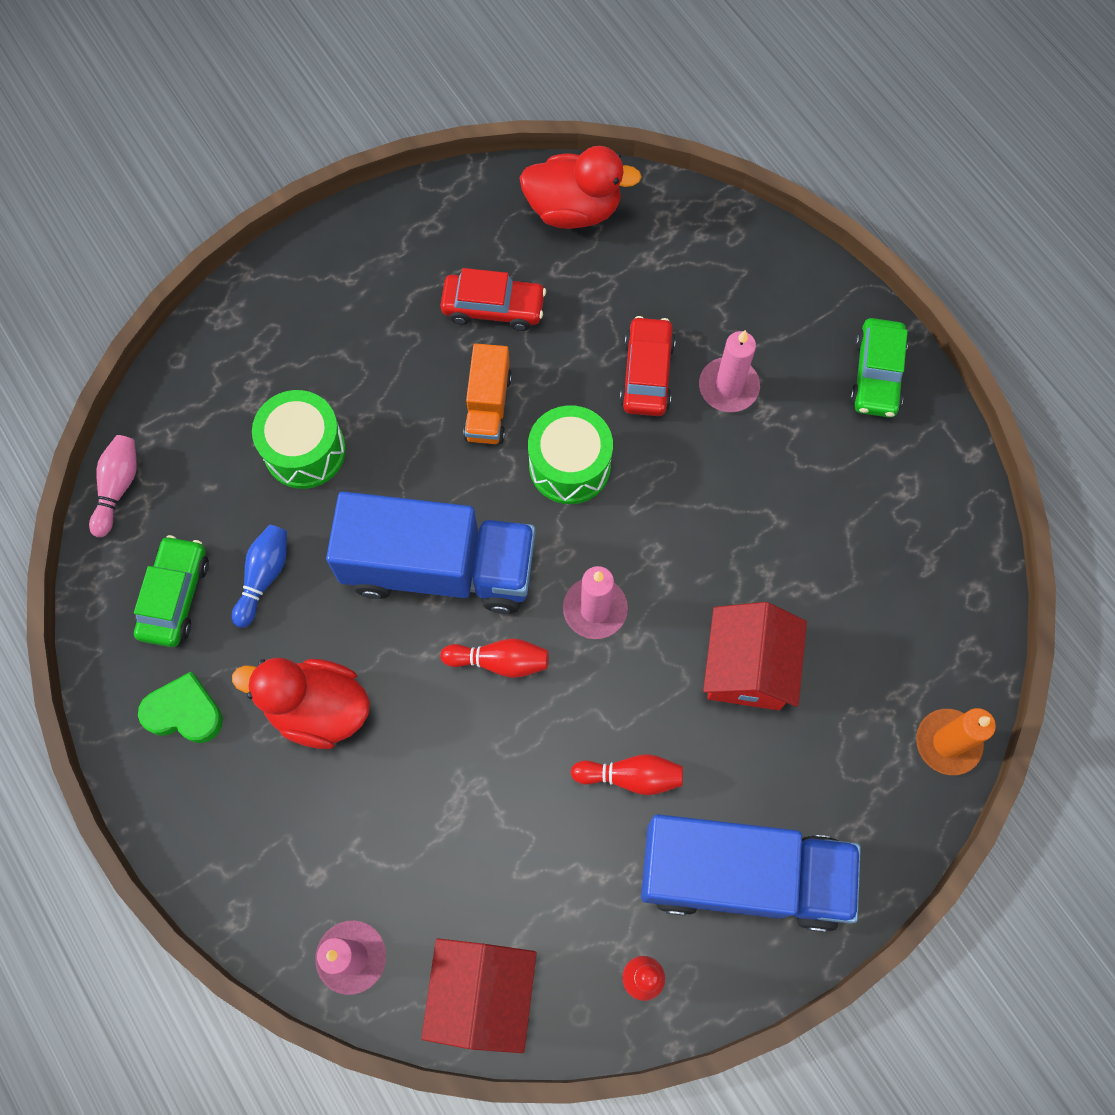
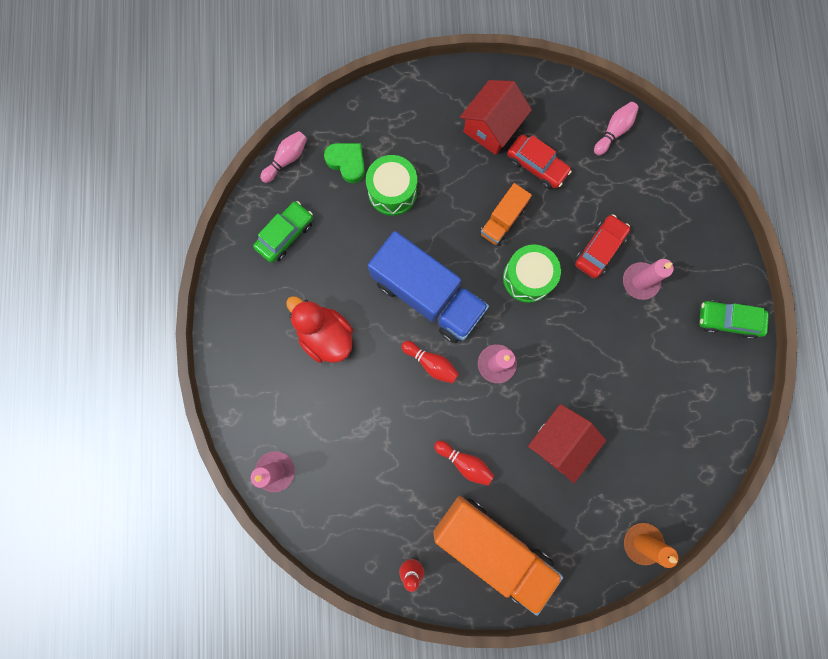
camera: 30 degrees right, 10 degrees up
green heart [138,672,223,743] -> green heart moved to [324,143,365,183]
blue bowling pin [232,525,287,628] -> none
red house [421,939,537,1053] -> red house moved to [460,80,532,155]
red duck [520,146,642,229] -> pink bowling pin [594,102,639,156]
blue truck [641,814,861,932] -> orange truck [433,496,563,616]
green car [850,318,908,417] -> green car turned 60 degrees clockwise [699,300,769,339]

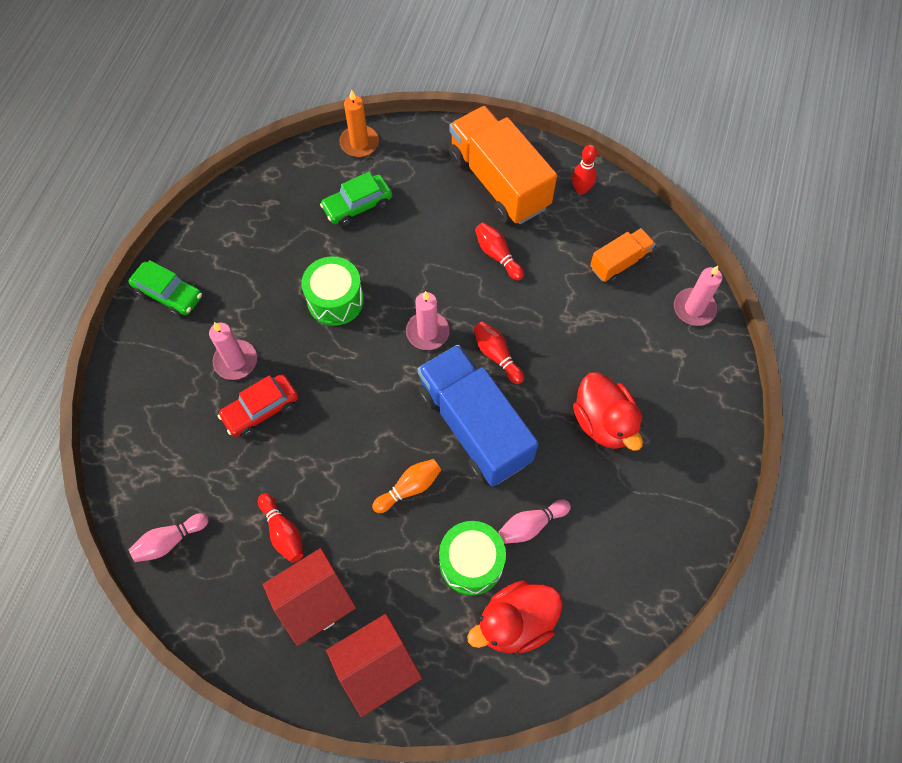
camera: 160 degrees left, 15 degrees down
green car [253,201,313,263] -> green car moved to [320,172,392,226]
pink bowling pin [260,131,307,183] -> pink bowling pin moved to [499,500,571,544]
green heart [324,143,365,183] -> red duck [467,580,563,653]
orange truck [479,183,532,246] -> orange truck moved to [590,228,656,283]
green drum [503,244,561,303] -> green drum moved to [301,256,364,326]
red car [507,134,572,189] -> red bowling pin [258,493,303,563]
red house [528,404,606,483] -> red house moved to [326,614,422,717]
none -> orange bowling pin [372,459,441,513]

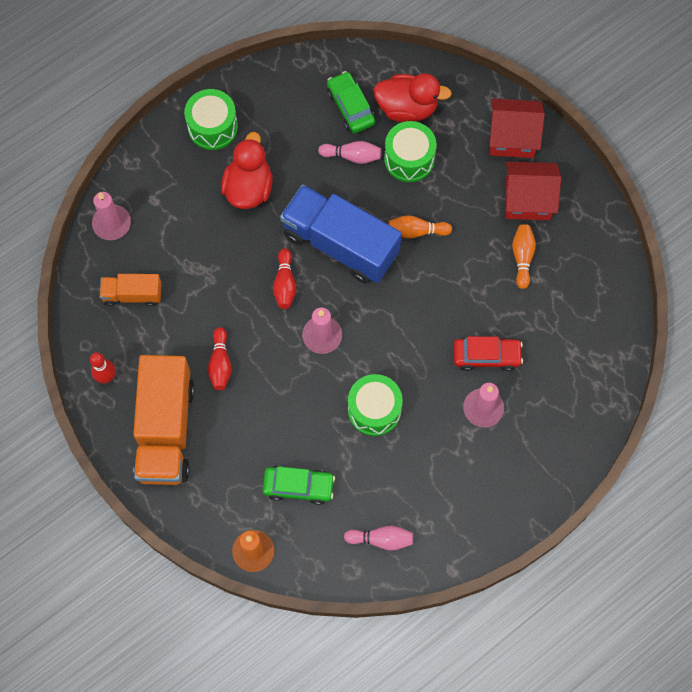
camera: 145 degrees left, 5 degrees up
green car [129,260,202,317] -> green car moved to [327,71,375,134]
pink bowling pin [129,513,208,562] -> pink bowling pin moved to [344,525,413,551]
red bowling pin [258,493,303,563] -> orange bowling pin [512,224,536,289]
blue truck [418,344,539,487] -> blue truck turned 120 degrees clockwise [280,185,402,284]
none -> green drum [184,89,238,150]

